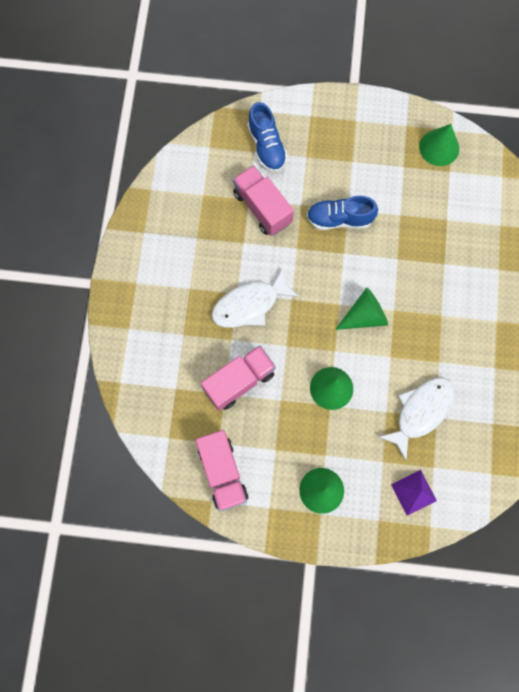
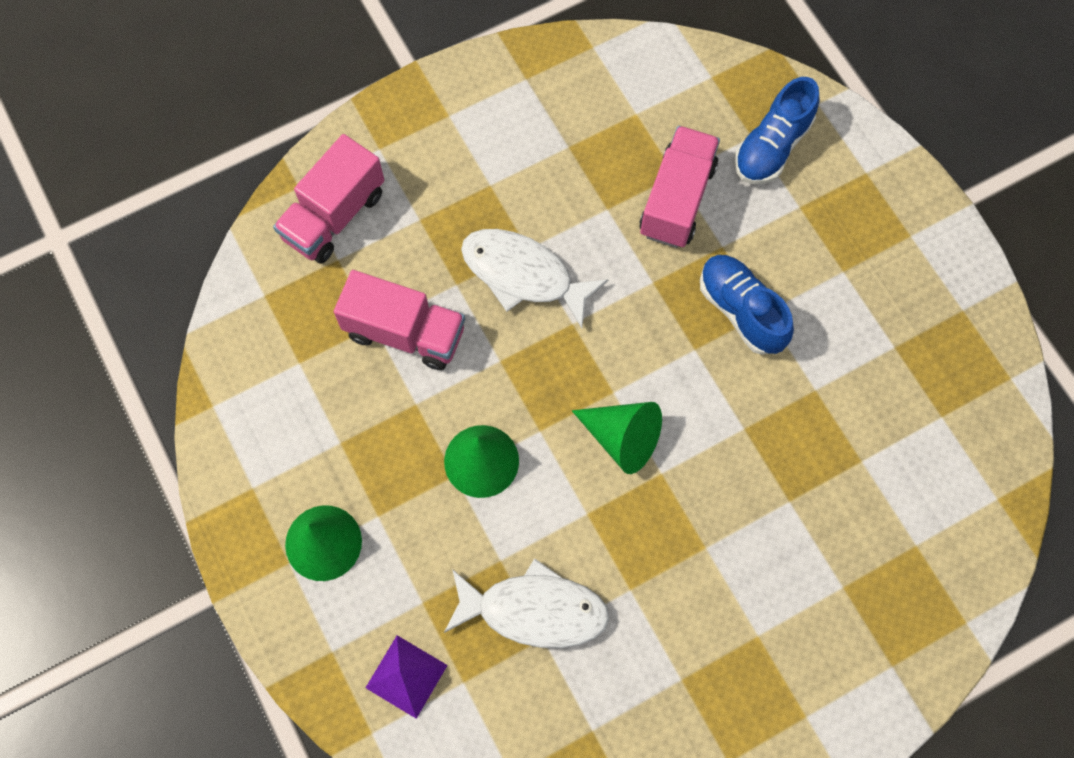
camera: 55 degrees right, 5 degrees down
pink truck [196,430,248,512] -> pink truck moved to [273,134,384,264]
green cone [419,124,459,166] -> none

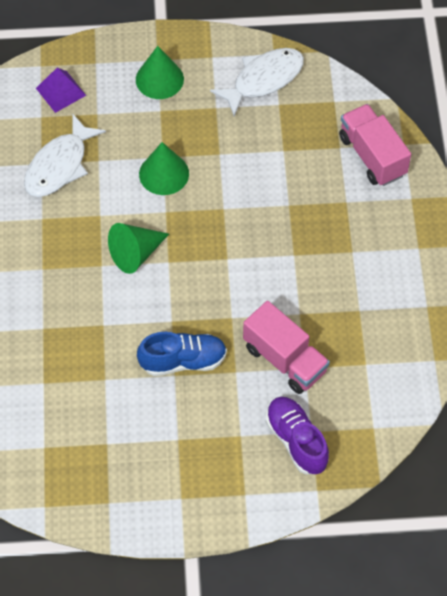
camera: 115 degrees right, 10 degrees down
pink truck [334,270,465,370] -> none
white fish [461,229,608,328] -> white fish moved to [210,48,304,117]
blue shoe [734,77,819,184] -> purple shoe [266,397,329,475]

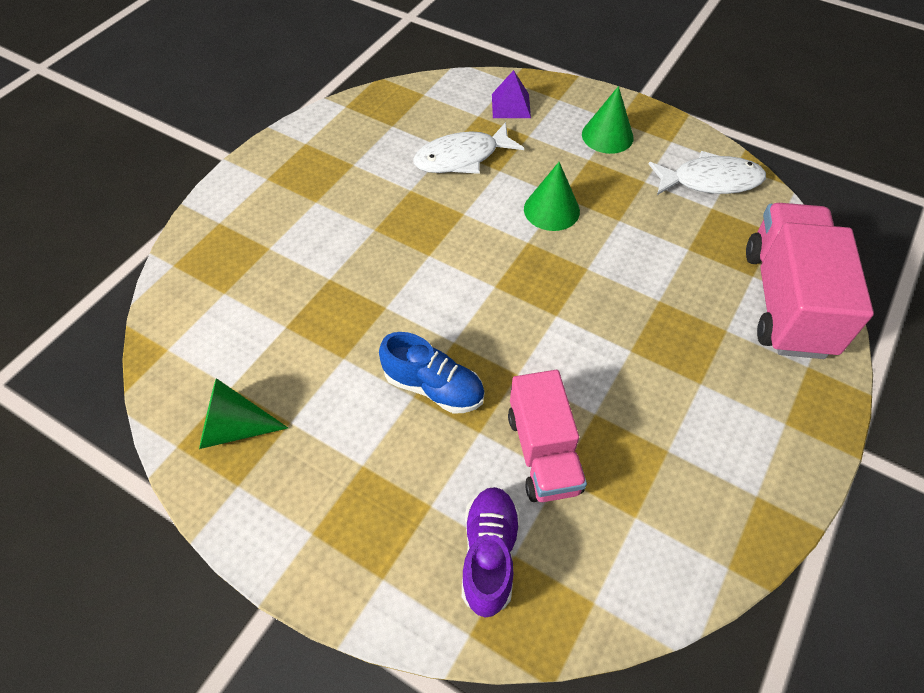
camera: 35 degrees right, 5 degrees down
green cone [108,223,169,274] -> green cone moved to [199,378,288,449]
pink truck [339,104,411,186] -> pink truck [746,203,874,359], size x1.53

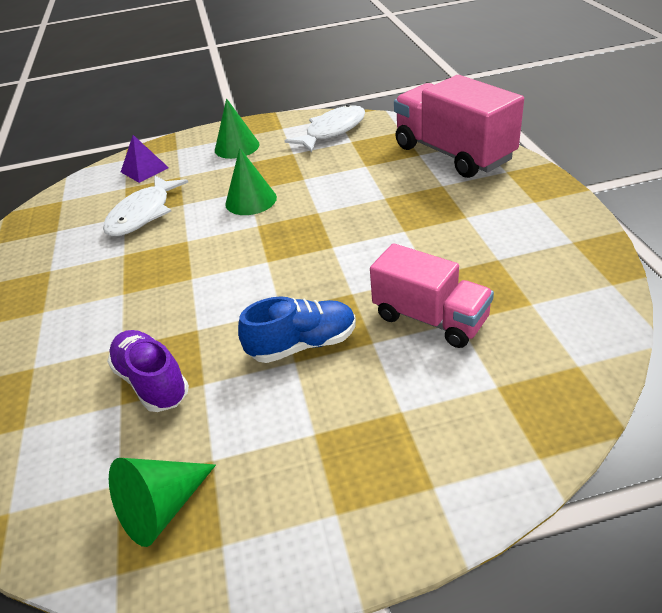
camera: 40 degrees left, 15 degrees down
purple shoe [462,487,520,617] -> purple shoe moved to [107,330,189,412]

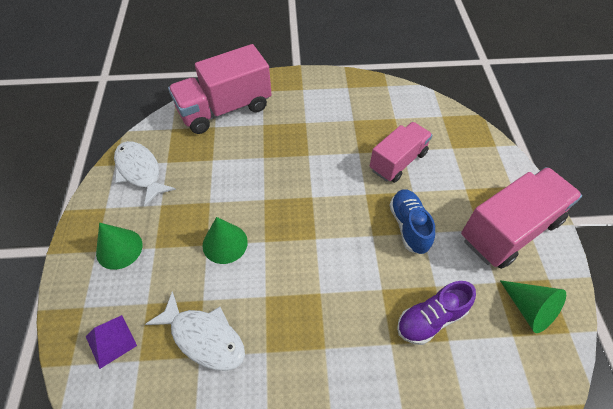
camera: 85 degrees left, 15 degrees up
none -> pink truck [461,167,582,269]

